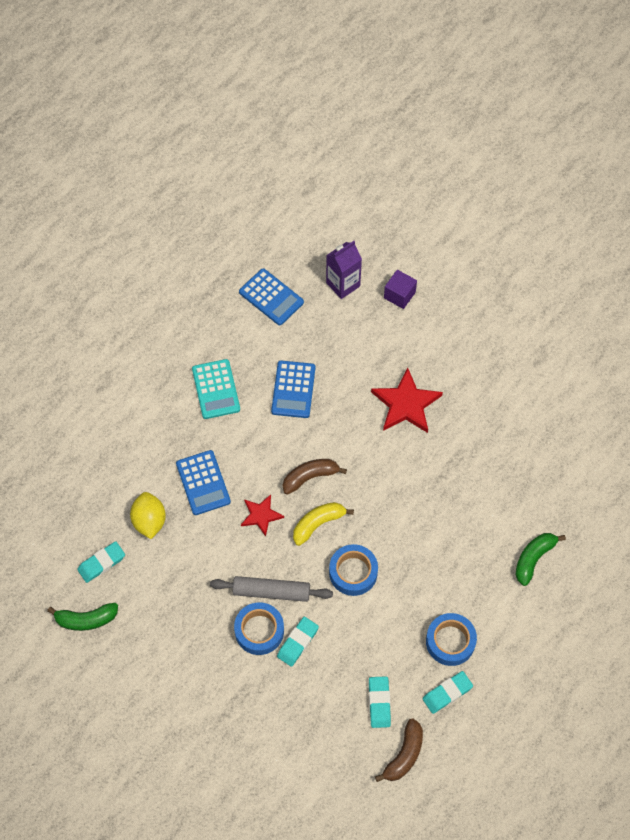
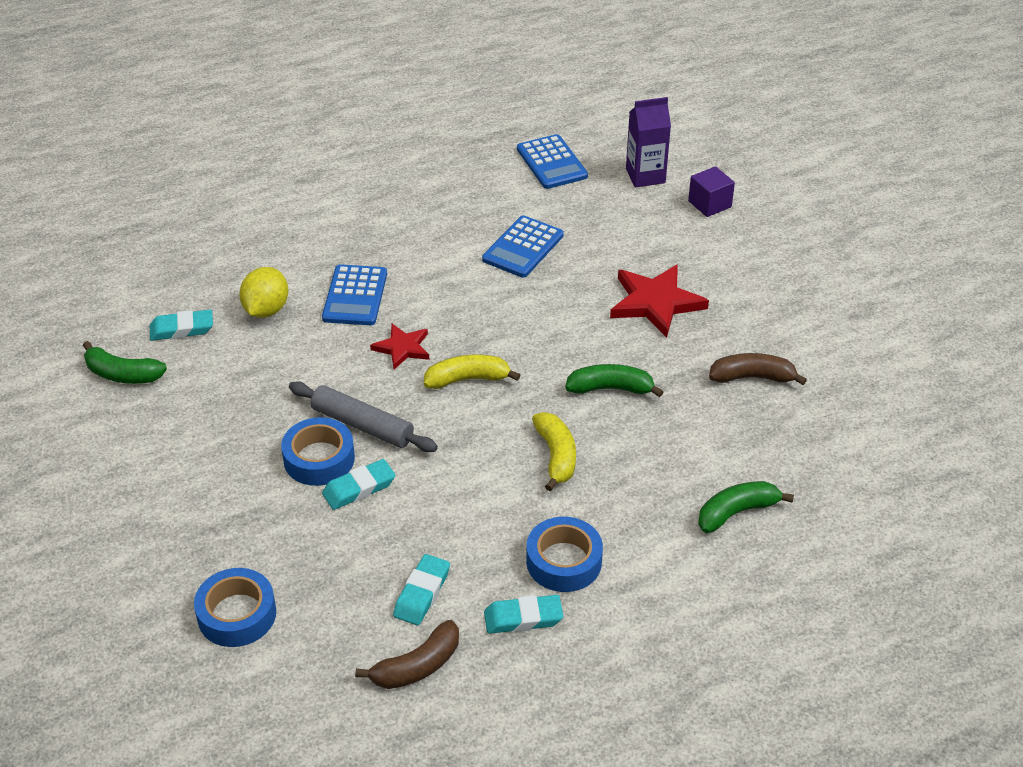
camera: 25 degrees right, 20 degrees down
turquoise calculator [192,359,240,419] -> none
brown banana [283,459,347,495] -> brown banana moved to [709,353,807,385]
blue tape [329,544,378,596] -> blue tape moved to [194,568,276,647]
none -> yellow banana [532,412,576,491]
none -> green banana [565,364,664,397]

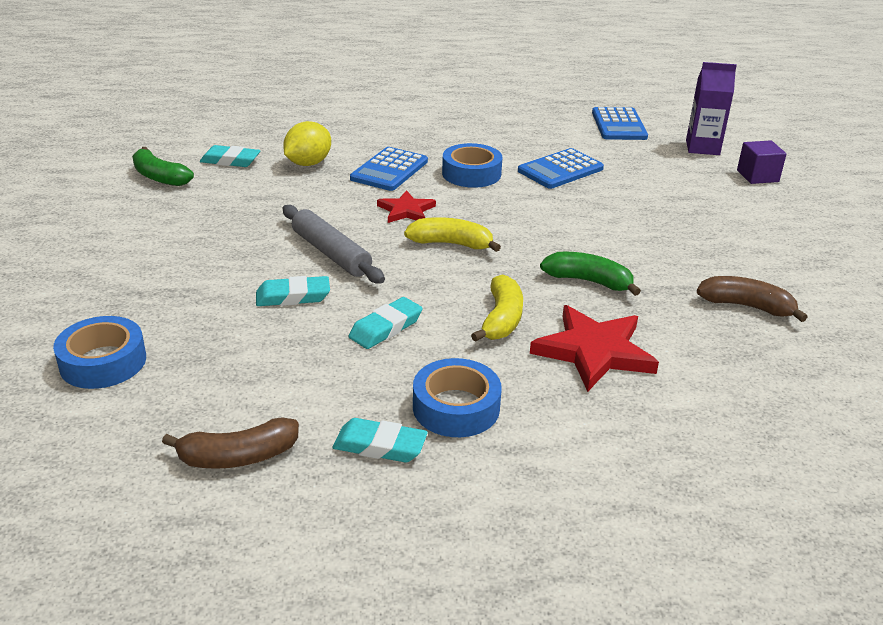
camera: 20 degrees right, 10 degrees down
blue tape [281,417,355,486] -> blue tape moved to [442,143,502,188]
turquoise eraser [393,554,450,625] -> turquoise eraser moved to [349,297,423,349]
red star [610,265,709,338] -> red star moved to [530,305,659,392]
green banana [698,481,794,533] -> none

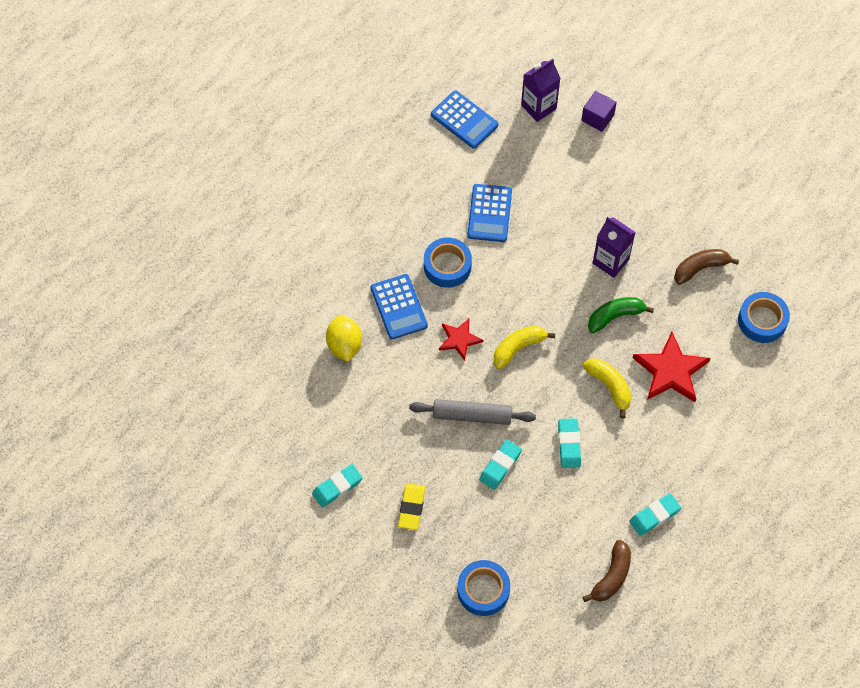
camera: 45 degrees left, 30 degrees up
green banana [132,147,194,186] -> none
turquoise eraser [200,145,261,167] -> turquoise eraser moved to [312,464,363,508]
blue tape [413,358,502,437] -> blue tape moved to [738,292,790,343]
none -> yellow eraser [398,483,425,530]
none -> purple carton [593,217,635,278]

